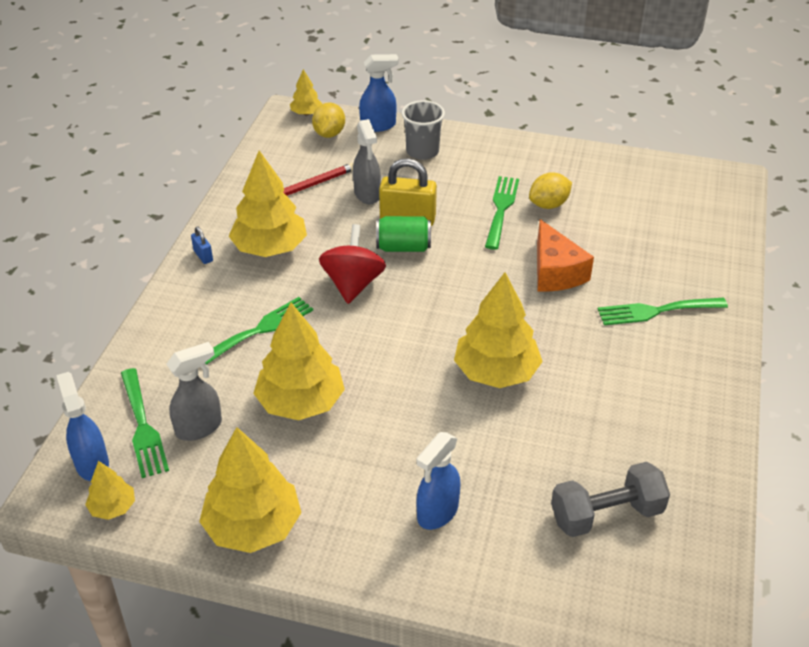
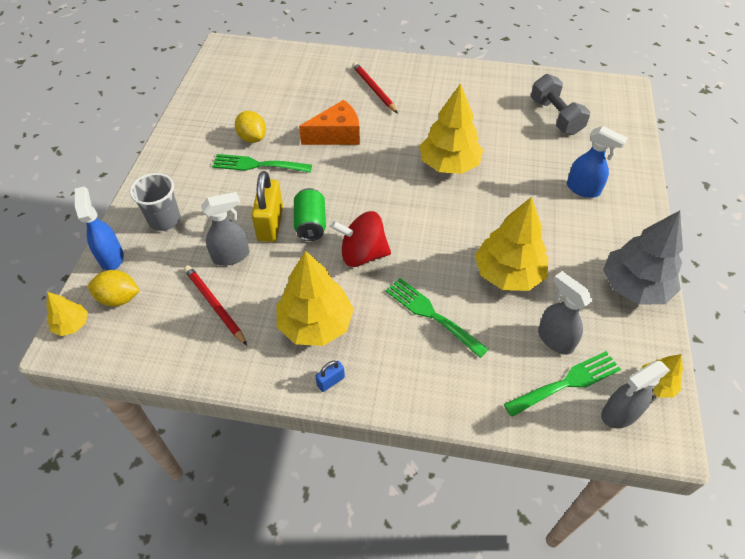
camera: 95 degrees left, 10 degrees up
blue spray bottle [56,372,109,481] -> grey spray bottle [601,361,670,428]
yellow tree [199,427,301,553] -> grey tree [603,211,683,305]
green fork [598,298,728,325] -> red pencil [352,62,398,113]

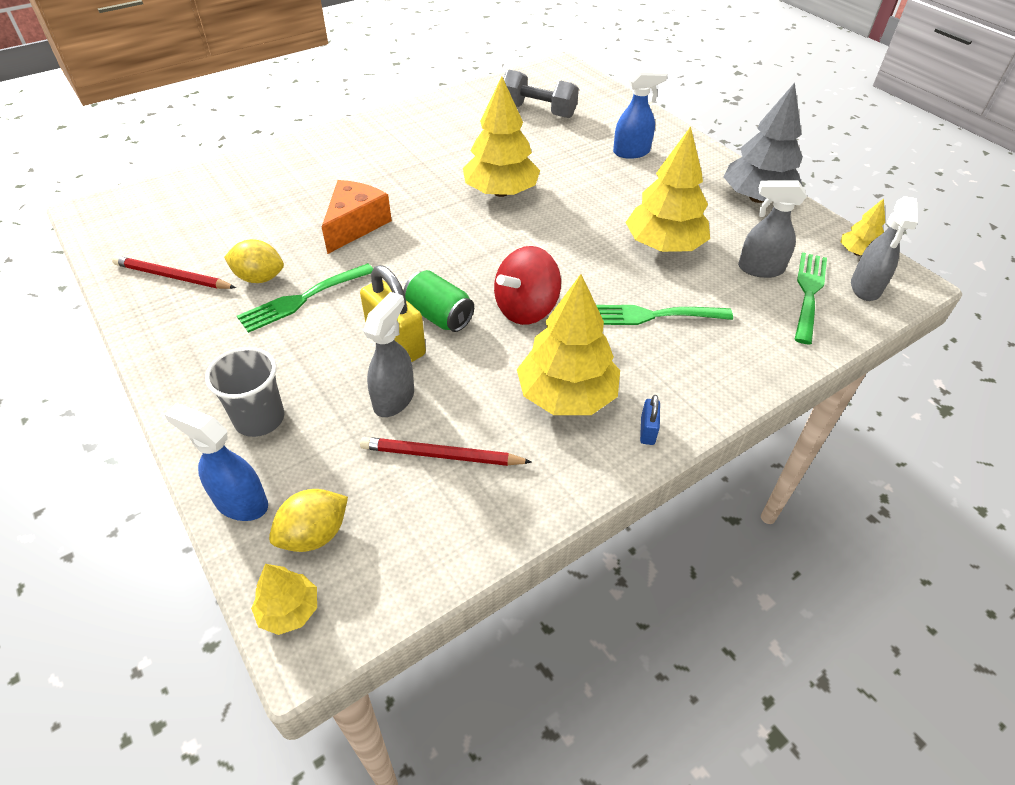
camera: 45 degrees left, 5 degrees down
red pencil [352,62,398,113] -> red pencil moved to [112,256,236,289]

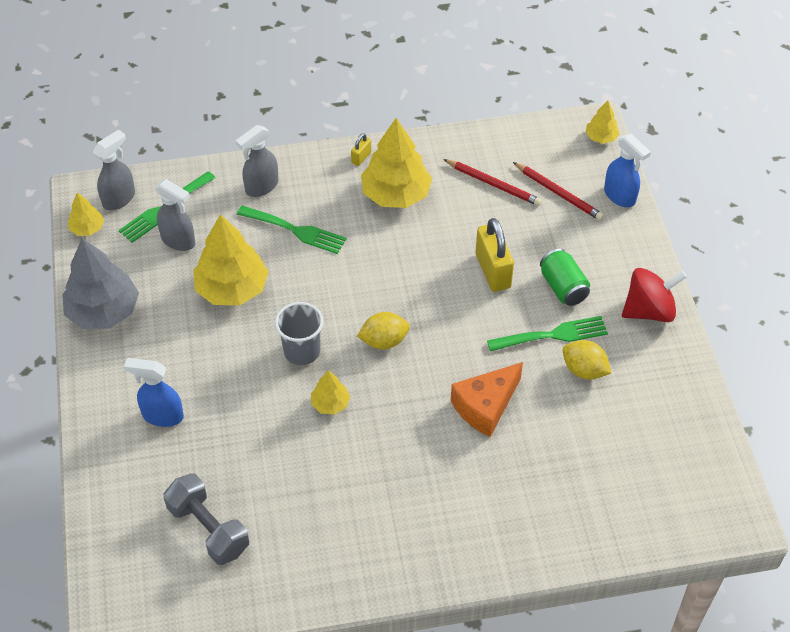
camera: 155 degrees left, 5 degrees up
red pencil [112,256,236,289] -> red pencil moved to [513,162,604,221]
grey cup [205,347,284,437] -> grey cup moved to [275,302,324,365]
yellow lemon [269,489,348,552] -> yellow lemon moved to [357,312,410,349]
grey spray bottle [363,292,414,417] -> grey spray bottle moved to [236,125,279,197]
green can [404,270,474,332] -> green can moved to [540,249,590,306]
yellow tree [463,76,540,197] -> yellow tree [311,370,350,415], size x0.50
red spinning top [494,246,561,325] -> red spinning top moved to [622,268,687,322]
blue padlock [640,395,660,445] -> yellow padlock [351,133,371,166]

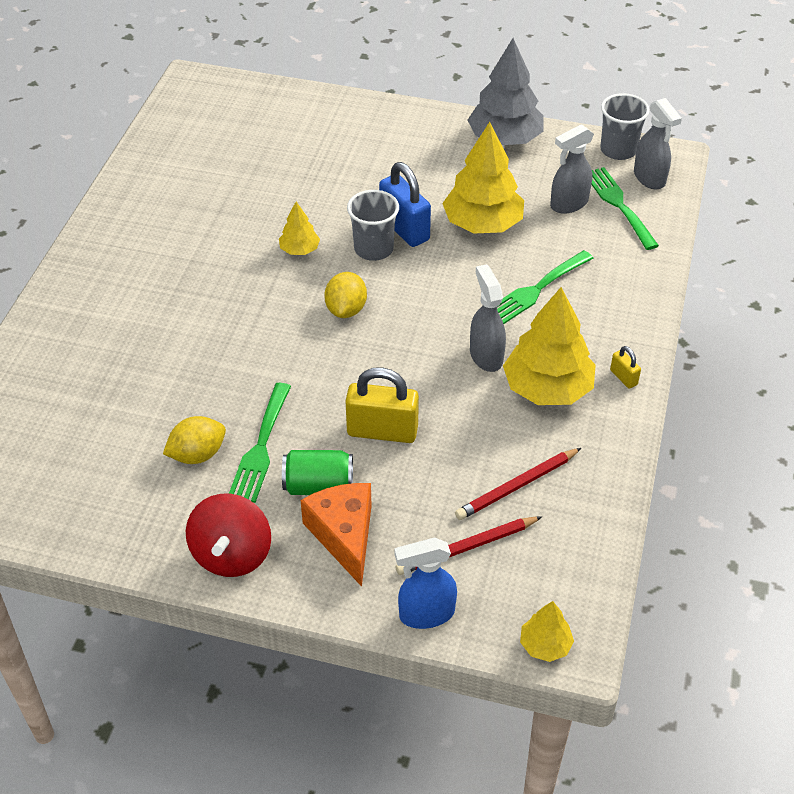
camera: 115 degrees right, 5 degrees down
yellow tree [68,192,104,236] -> grey cup [600,93,650,160]
blue spray bottle [124,358,184,427] -> none
grey dumbbell [163,473,249,565] -> none
grey spray bottle [236,125,279,197] -> grey spray bottle moved to [470,264,506,372]
orange cheese [451,362,523,437] -> orange cheese moved to [301,483,372,587]
none -> blue padlock [379,162,431,247]

